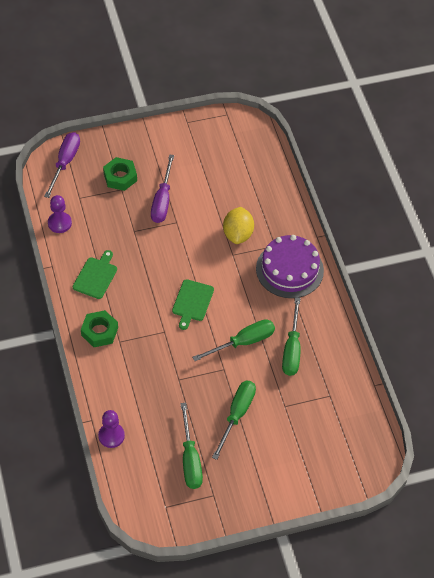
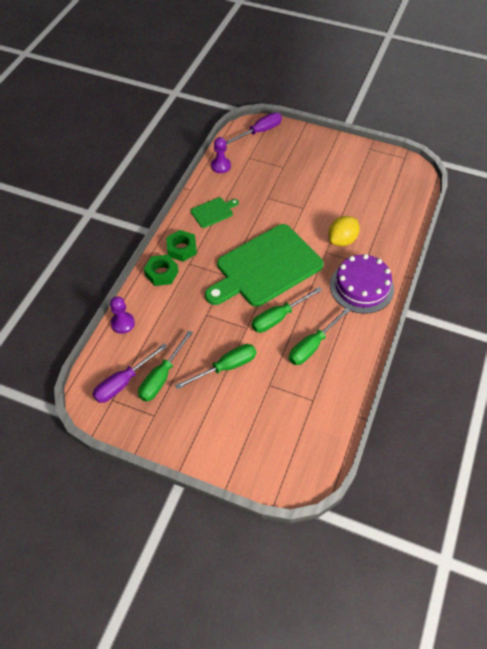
camera: 40 degrees right, 0 degrees up
green nut [103,157,137,191] -> green nut moved to [144,255,179,286]
purple screwdriver [151,154,174,223] -> purple screwdriver moved to [92,344,167,403]
green cutting board [172,279,214,330] -> green cutting board [205,224,324,307], size x2.35
green screwdriver [192,319,275,361] -> green screwdriver turned 135 degrees clockwise [251,287,322,333]

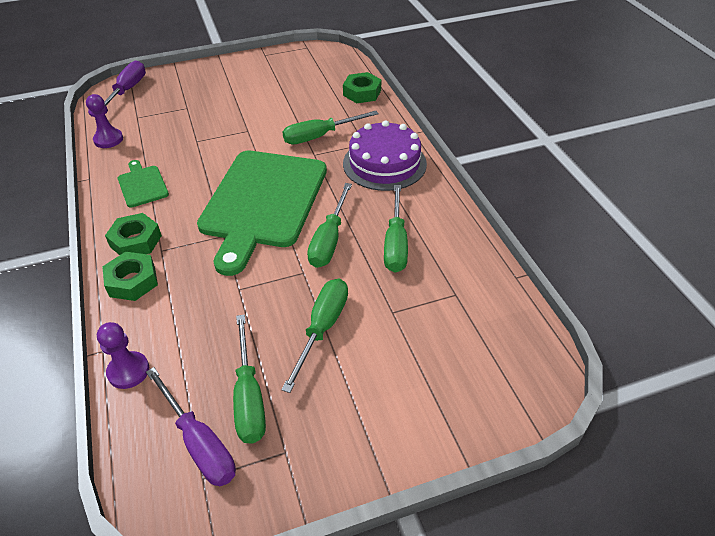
camera: 40 degrees left, 10 degrees down
purple screwdriver [92,344,167,403] -> purple screwdriver turned 45 degrees counterclockwise [146,367,236,486]
green cutting board [190,197,239,228] -> green cutting board turned 45 degrees counterclockwise [118,160,169,208]
yellow lemon [329,216,360,246] -> green screwdriver [283,111,379,144]
none -> green nut [343,72,381,103]

